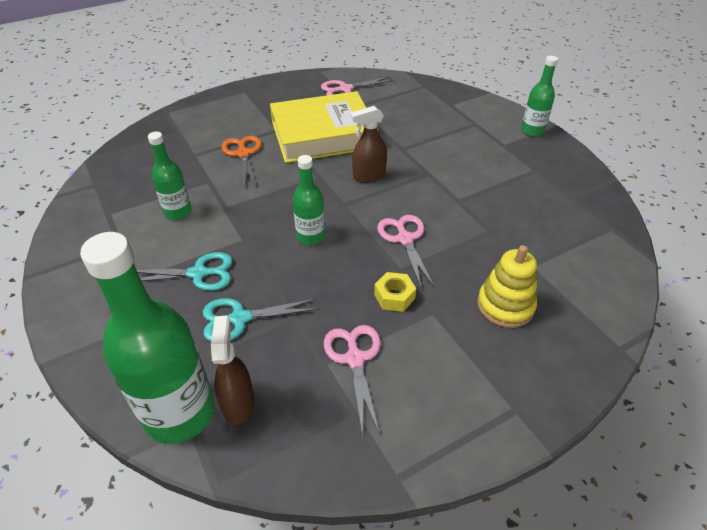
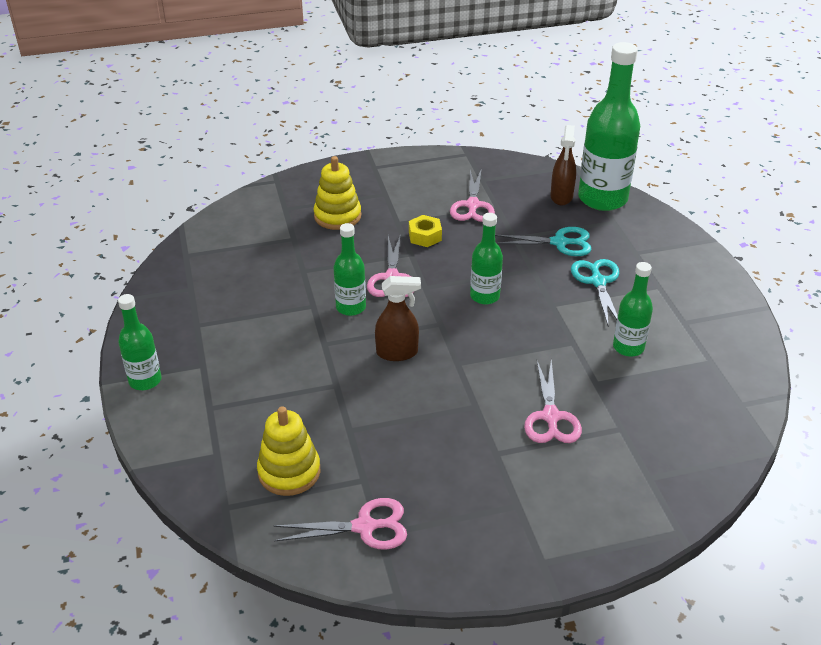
camera: 165 degrees left, 5 degrees down
turquoise scissors [137,252,233,291] -> turquoise scissors turned 75 degrees clockwise [571,259,619,325]
orange scissors [221,136,262,188] -> pink scissors [524,359,582,443]
yellow book [270,91,378,163] -> none
none -> yellow stacking toy [257,406,320,496]
none -> green bottle [334,223,366,316]

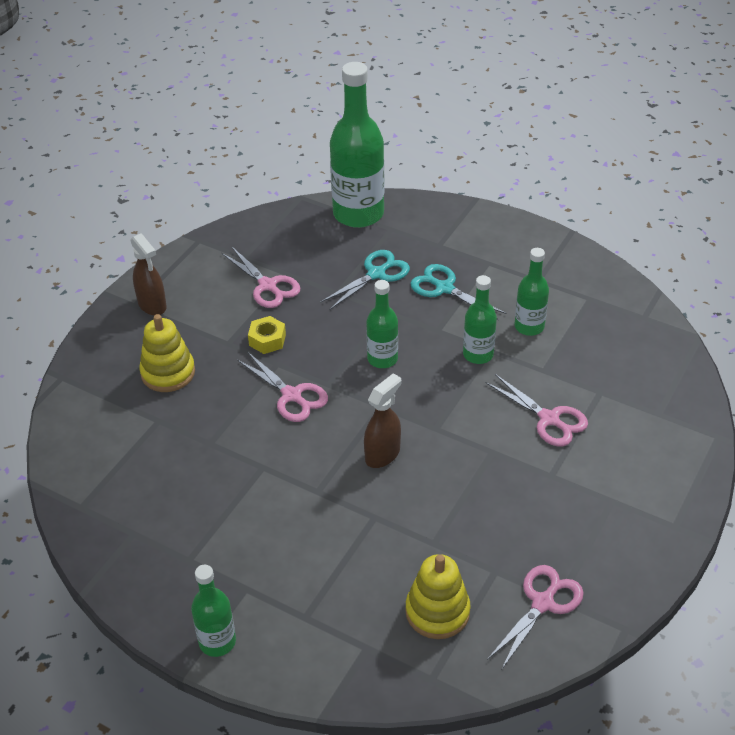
camera: 45 degrees left, 5 degrees up
green bottle [334,223,366,316] -> green bottle moved to [463,275,497,364]
brown spray bottle [551,125,576,205] -> brown spray bottle moved to [130,233,167,316]

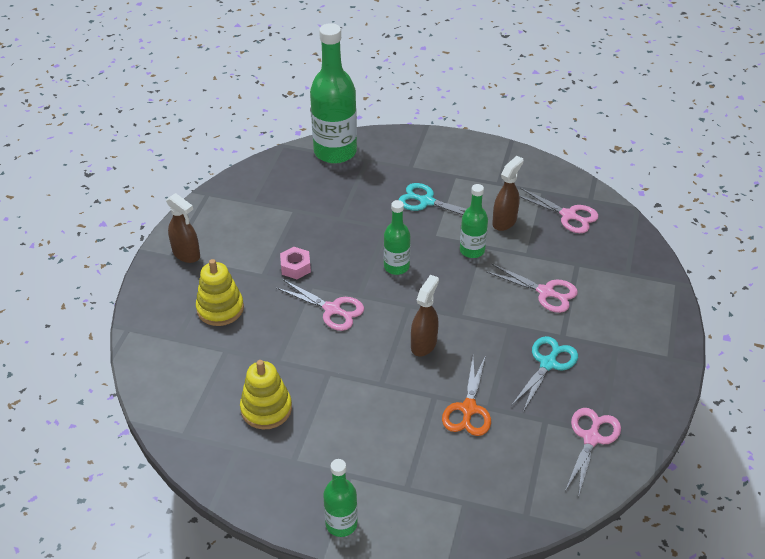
camera: 15 degrees left, 0 degrees up
pink scissors [222,247,300,308] -> pink scissors moved to [520,188,598,233]
yellow nut [248,316,286,354] -> pink nut [280,247,311,279]
turquoise scissors [321,250,410,309] -> turquoise scissors moved to [511,336,578,412]
yellow stacking toy [405,554,471,639] -> yellow stacking toy moved to [240,360,292,430]
green bottle [515,248,549,336] -> brown spray bottle [492,156,524,231]
none -> orange scissors [442,355,491,436]

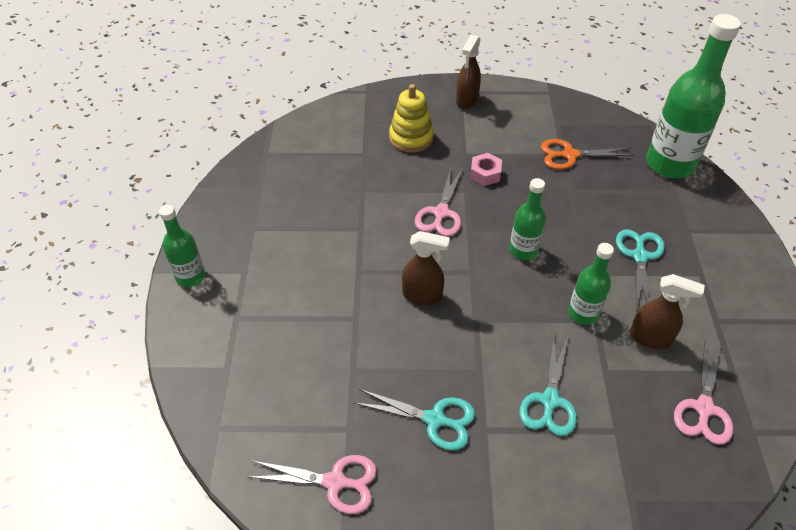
camera: 75 degrees right, 5 degrees up
yellow stacking toy [240,360,292,430] -> none
orange scissors [442,355,491,436] -> orange scissors moved to [541,139,634,170]
pink scissors [487,264,578,313] -> turquoise scissors [519,335,577,436]

